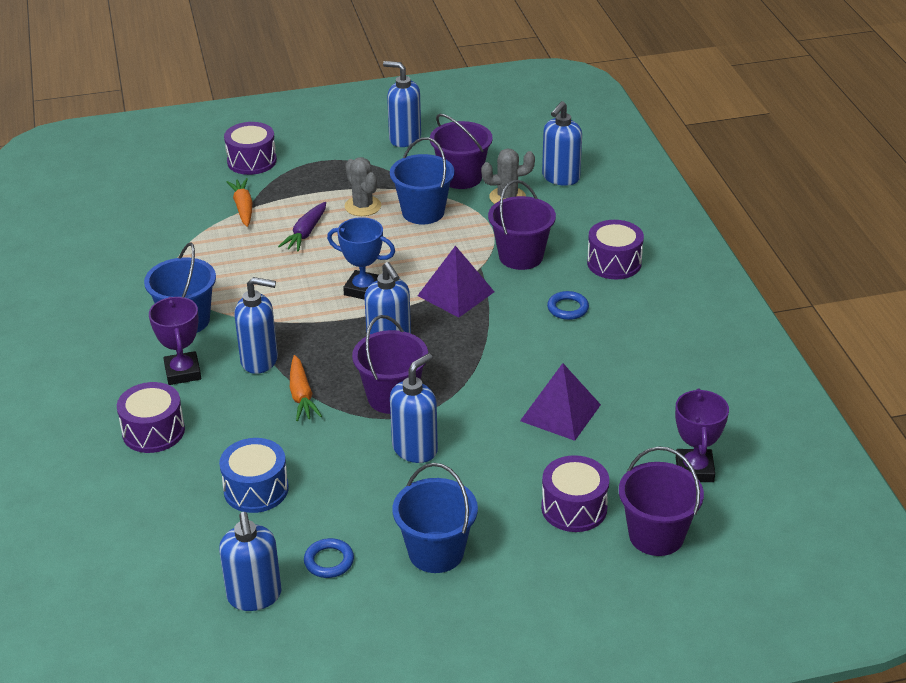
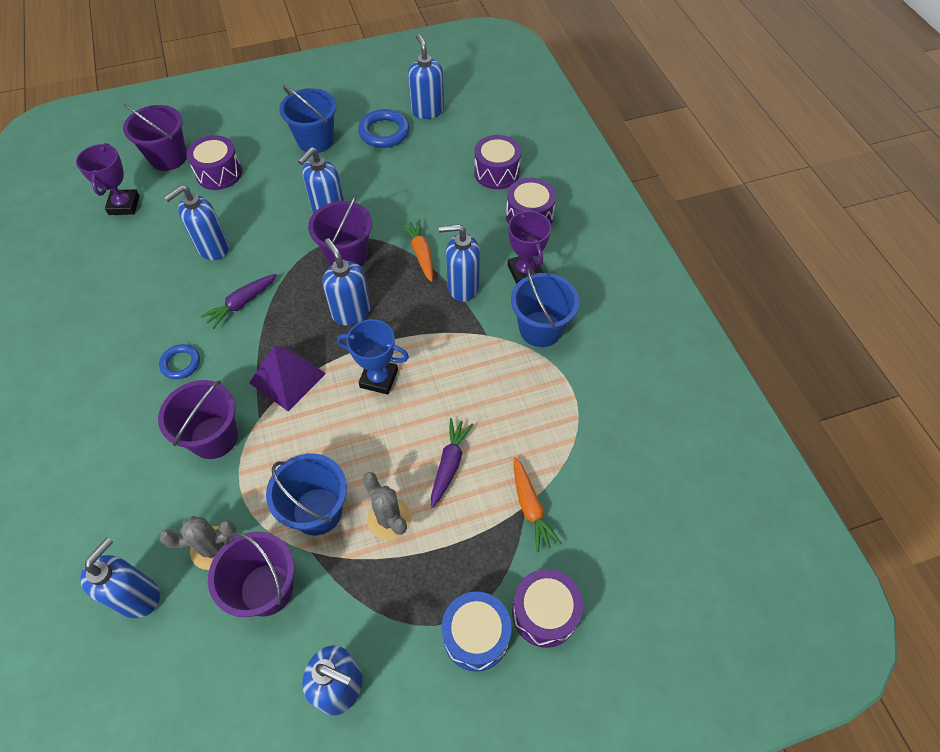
camera: 175 degrees right, 20 degrees up
blue drum [219,438,289,513] -> blue drum moved to [442,591,512,672]
blue ring [304,538,354,578] -> blue ring [358,109,410,148], size x1.60
purple pyramid [520,363,601,441] -> blue soap dispenser [164,185,229,260]
purple drum [587,220,644,279] -> purple drum moved to [474,135,521,189]
none -> purple carrot [201,274,277,329]

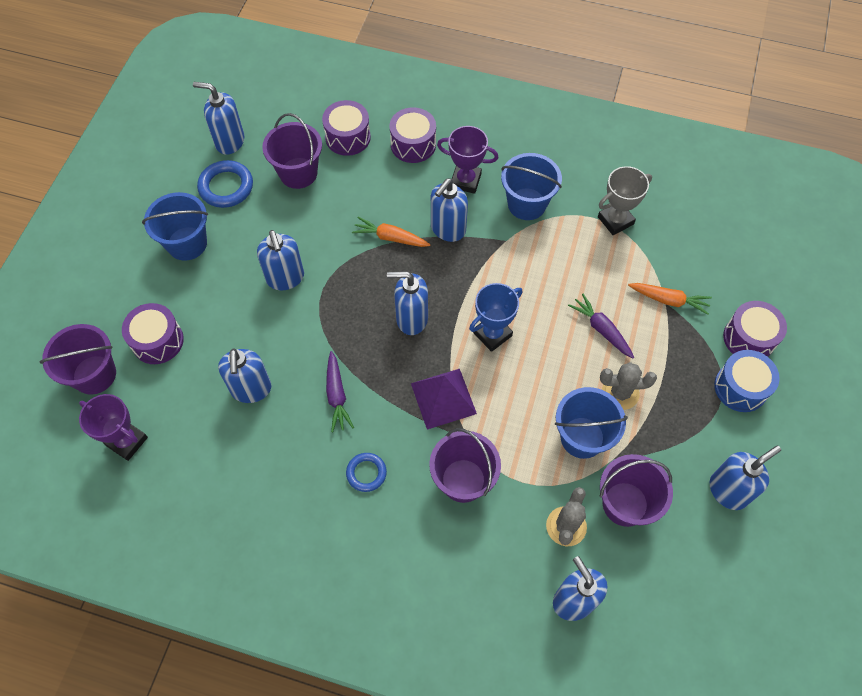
camera: 55 degrees left, 5 degrees up
purple bucket [308,195,372,266] -> purple bucket moved to [262,113,322,189]
none -> grey trophy [598,166,652,235]

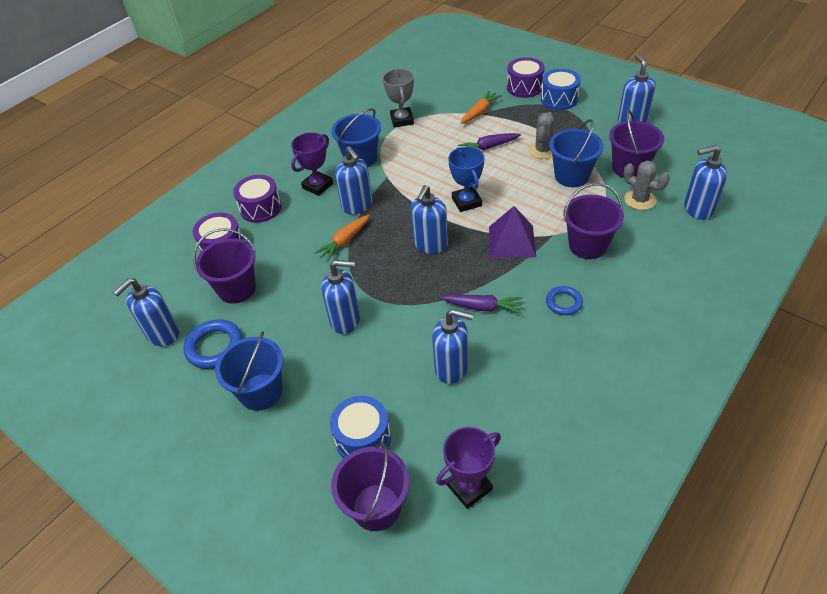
camera: 65 degrees left, 15 degrees down
purple drum [122,303,184,364] -> blue drum [330,396,391,458]

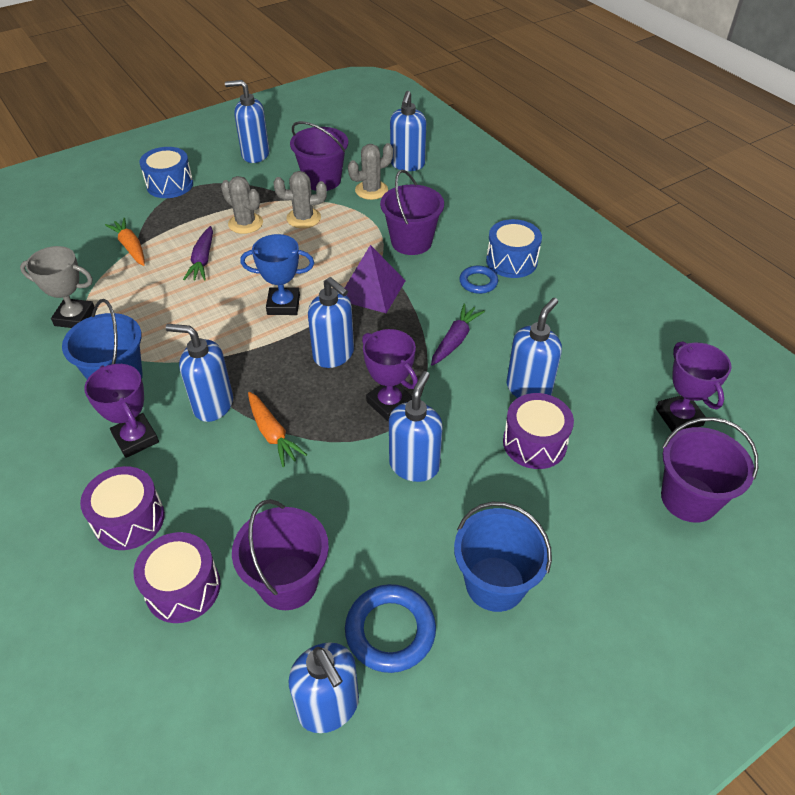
camera: 75 degrees left, 0 degrees up
blue drum [330,396,391,458] -> blue drum moved to [486,219,542,278]
blue soap dispenser [335,146,373,214] -> blue soap dispenser turned 150 degrees counterclockwise [166,324,233,422]
purple drum [507,57,545,98] -> purple drum moved to [503,393,574,469]
blue bucket [549,119,604,187] -> grey cactus [274,171,327,228]
none -> purple trophy [362,329,418,421]

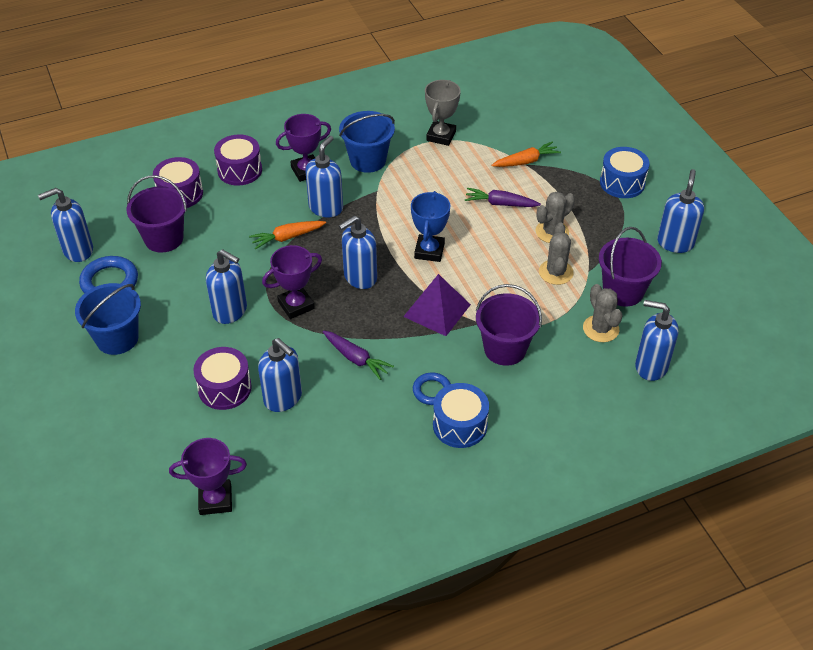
camera: 100 degrees right, 0 degrees up
purple bucket [661,417,758,523] -> none

